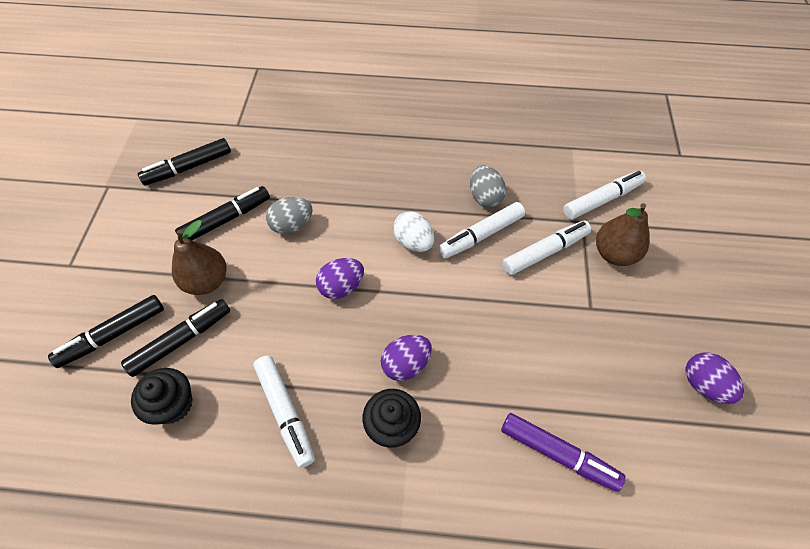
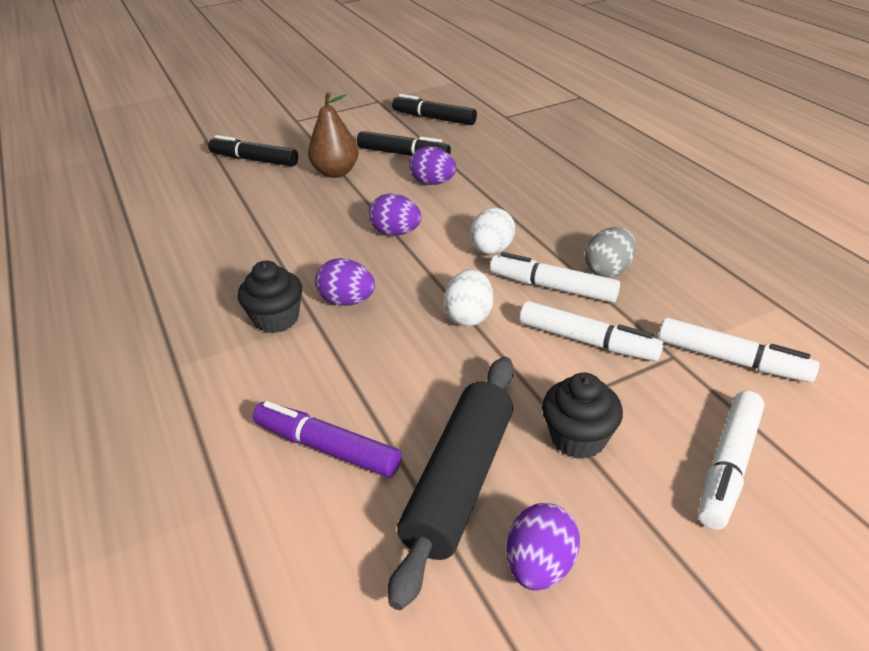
camera: 60 degrees right, 20 degrees down
black marker [121,299,230,377] -> none
black cupcake [131,368,193,425] -> black cupcake moved to [542,373,623,459]
white marker [253,355,315,468] -> white marker moved to [698,391,764,530]
grey egg [266,197,313,234] -> purple egg [409,146,456,185]
purple marker [501,413,626,492] -> purple marker turned 120 degrees clockwise [253,401,402,478]
brown pear [596,203,649,266] -> none
none -> black rolling pin [388,357,514,610]
none -> white egg [444,269,493,326]

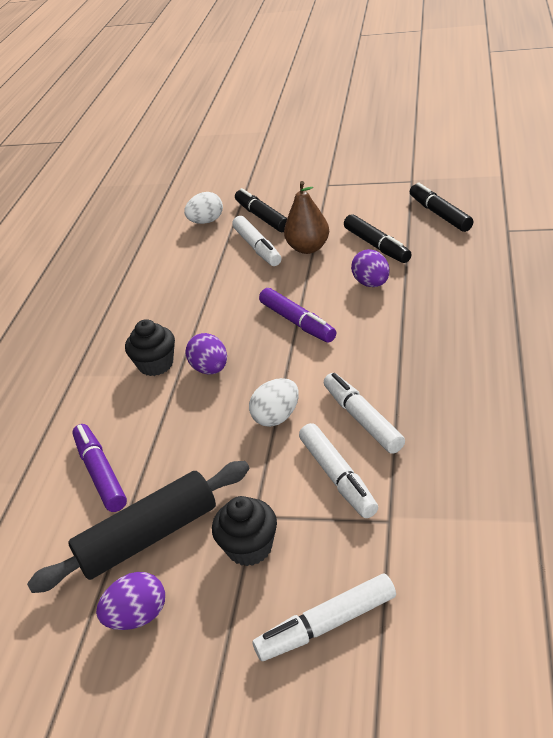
camera: 40 degrees right, 0 degrees up
purple egg [369,194,421,236] -> purple marker [259,288,336,342]
white egg [471,208,515,254] -> white egg moved to [184,192,223,224]
grey egg [585,227,636,278] -> none
white marker [659,318,820,383] -> white marker moved to [232,216,281,266]

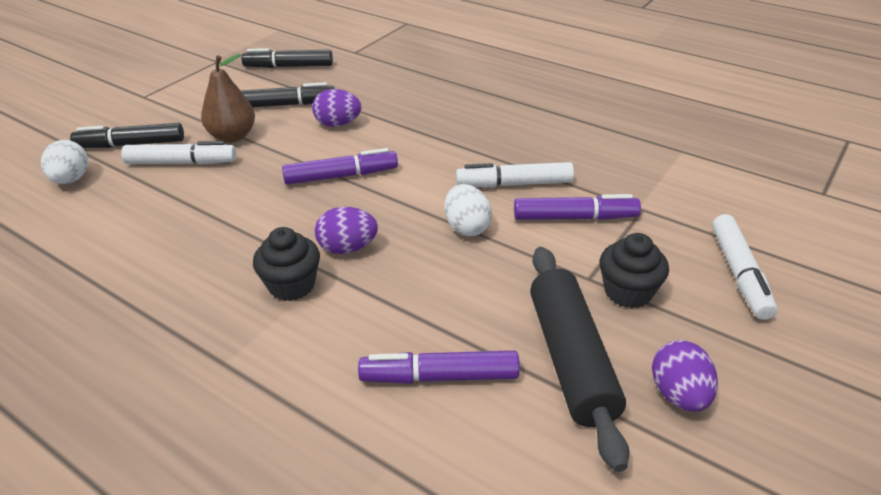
camera: 70 degrees left, 0 degrees up
white marker [299,423,378,518] -> purple marker [514,194,641,220]

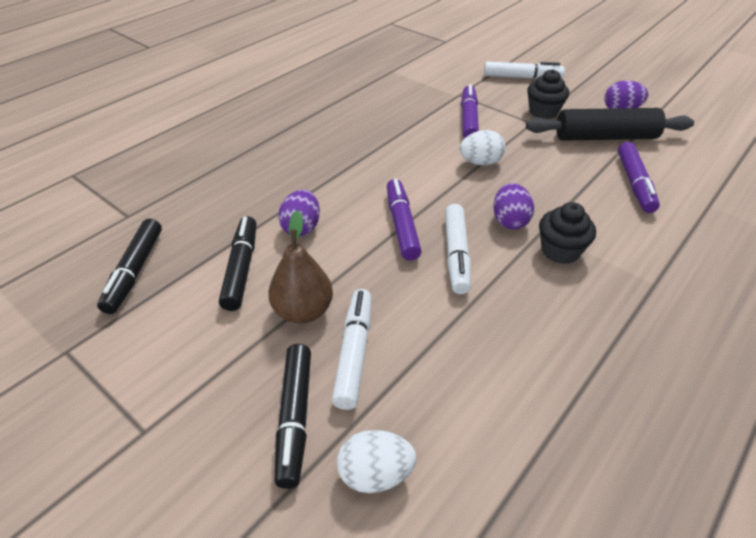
camera: 85 degrees left, 5 degrees up
white marker [456,162,574,187] -> white marker moved to [445,204,471,294]

